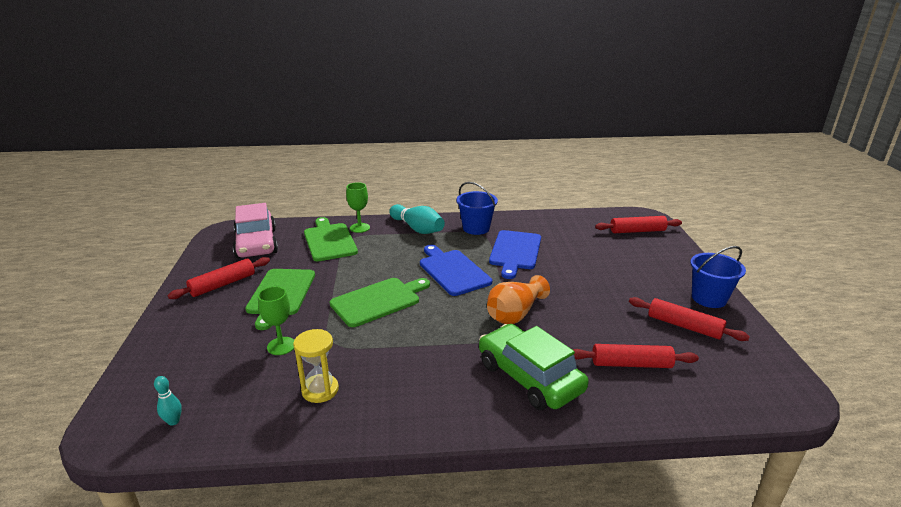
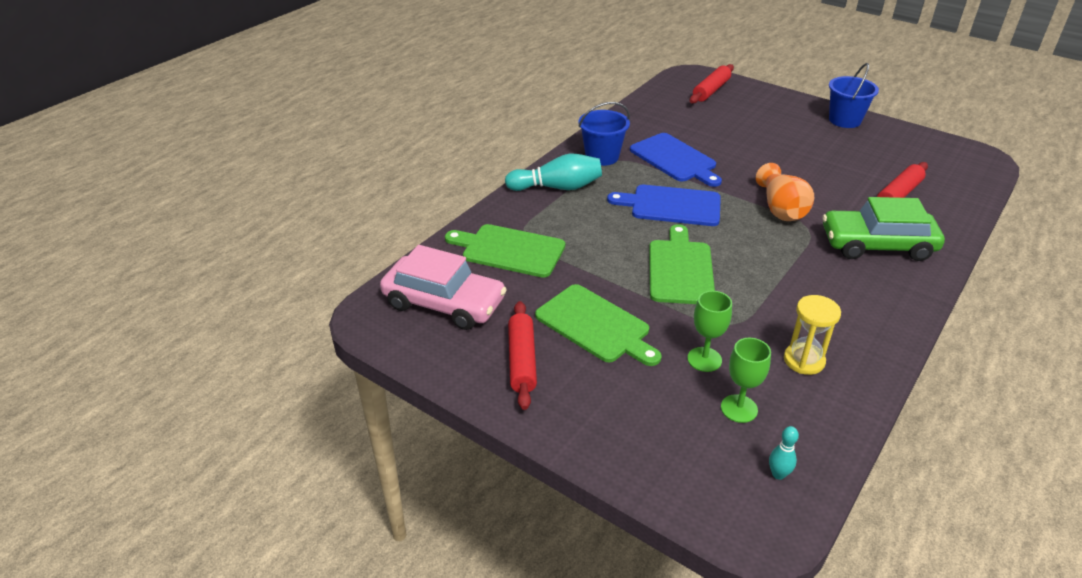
camera: 50 degrees left, 10 degrees up
green goblet [346,182,370,233] -> green goblet moved to [721,338,771,423]
red rolling pin [629,297,750,341] -> none

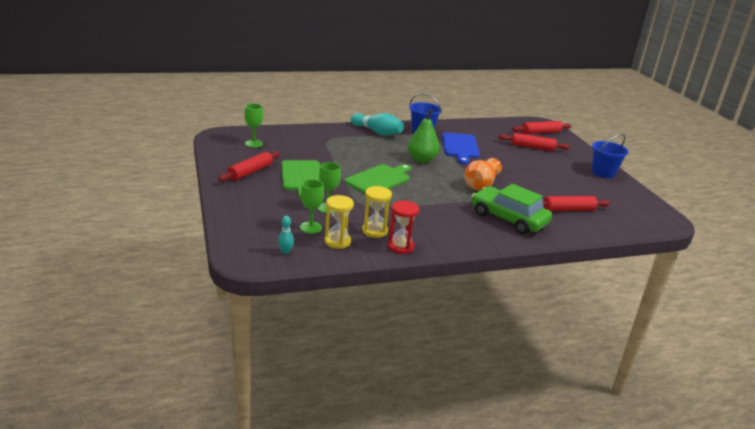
camera: 35 degrees right, 10 degrees down
pink car [380,245,507,330] -> green goblet [244,103,263,148]
green cutting board [445,224,565,278] -> none
blue cutting board [607,185,721,226] -> green pear [408,109,440,163]
none -> yellow hourglass [324,195,354,249]
none -> red hourglass [388,201,419,254]
none -> red rolling pin [498,133,570,151]

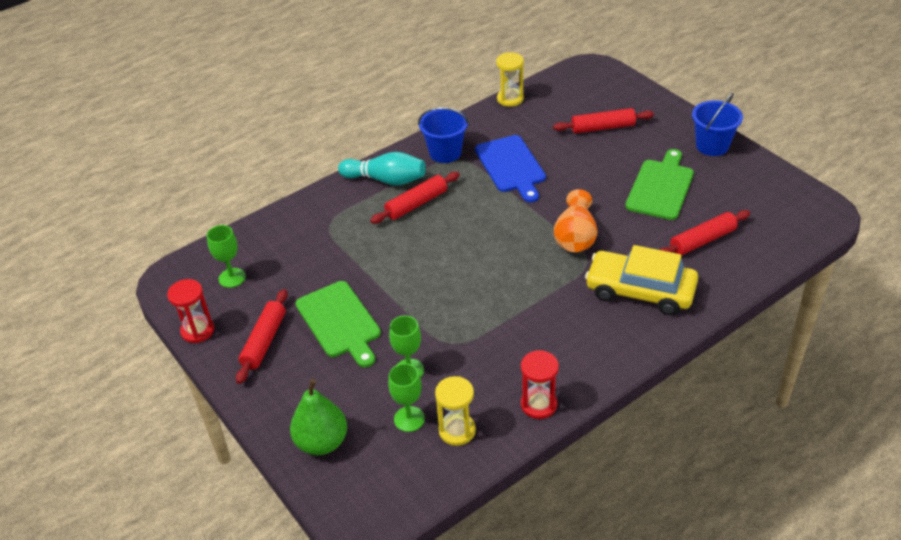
camera: 15 degrees left, 15 degrees up
turquoise bowling pin [278,216,294,254] -> none
green cutting board [345,164,411,194] -> green cutting board moved to [625,149,694,220]
yellow hourglass [362,186,392,238] -> yellow hourglass moved to [496,52,524,107]
green pear [408,109,440,163] -> green pear moved to [290,379,347,455]
green car [472,184,552,235] -> yellow car [585,245,698,315]
red rolling pin [512,121,571,134] -> red rolling pin moved to [370,172,460,224]
none -> red hourglass [167,279,214,343]

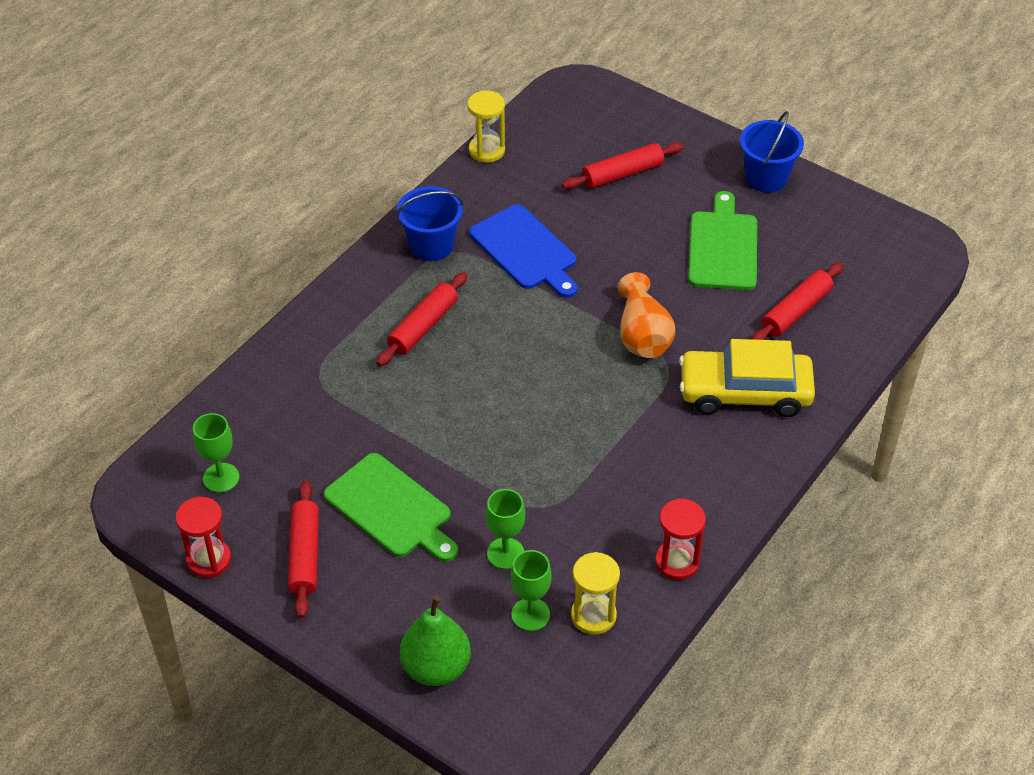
camera: 20 degrees left, 5 degrees up
turquoise bowling pin [338,152,426,186] -> none

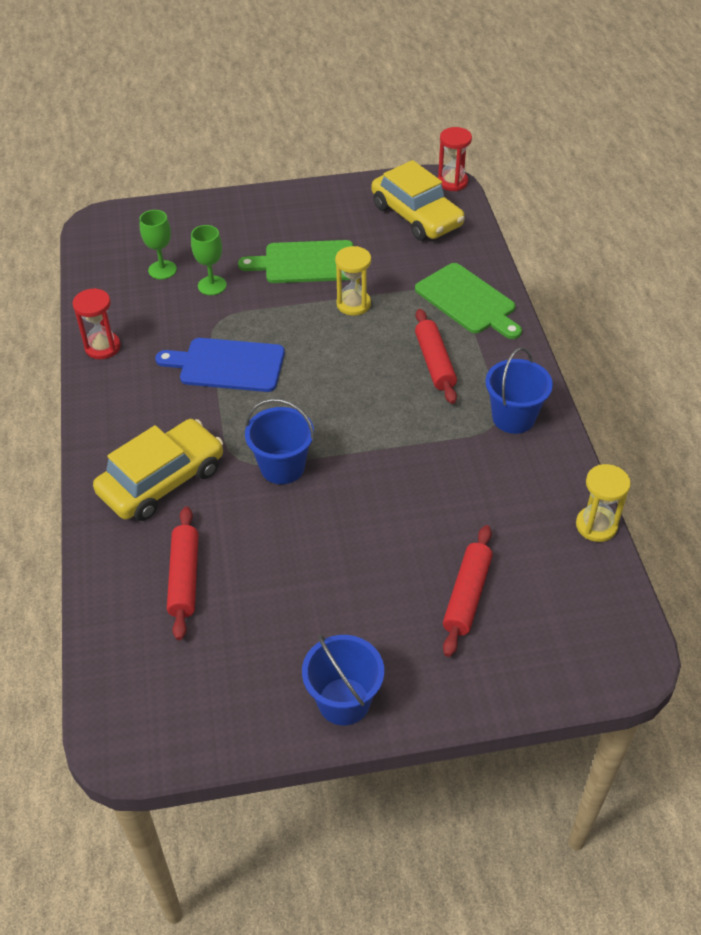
camera: 135 degrees right, 0 degrees up
red hourglass [176,497,231,578] -> red hourglass moved to [438,127,472,191]
green goblet [193,413,239,493] -> yellow car [372,160,465,241]
red rolling pin [288,480,319,618] -> none
green pear [400,596,471,686] -> none
blue cutting board [469,204,578,298] -> blue cutting board moved to [155,338,285,392]
yellow hourglass [571,552,620,635] -> yellow hourglass moved to [335,246,371,316]
orange vase [618,272,675,358] -> blue bucket [245,399,314,484]
green cutting board [688,191,757,290] -> green cutting board moved to [415,263,522,339]

